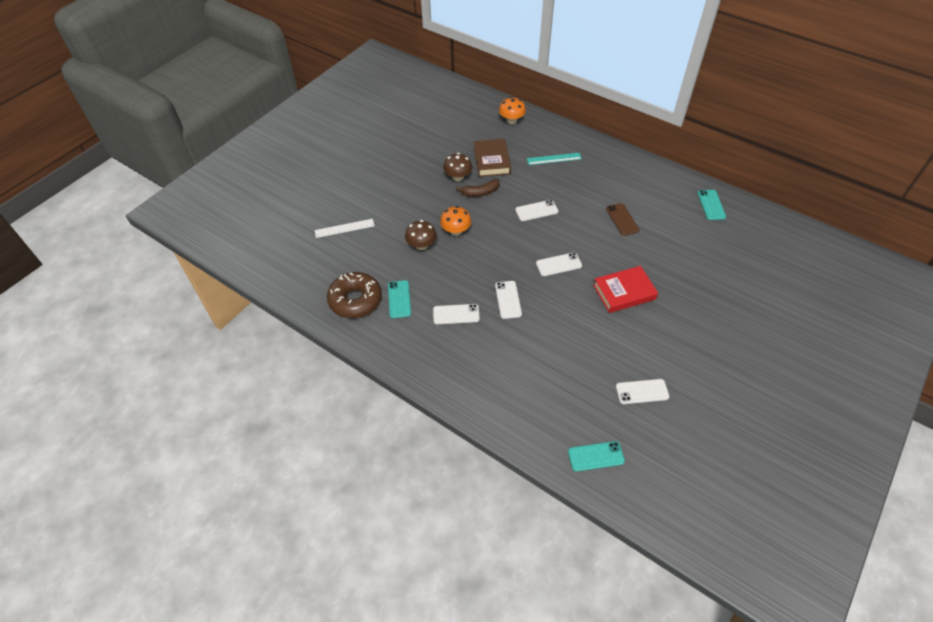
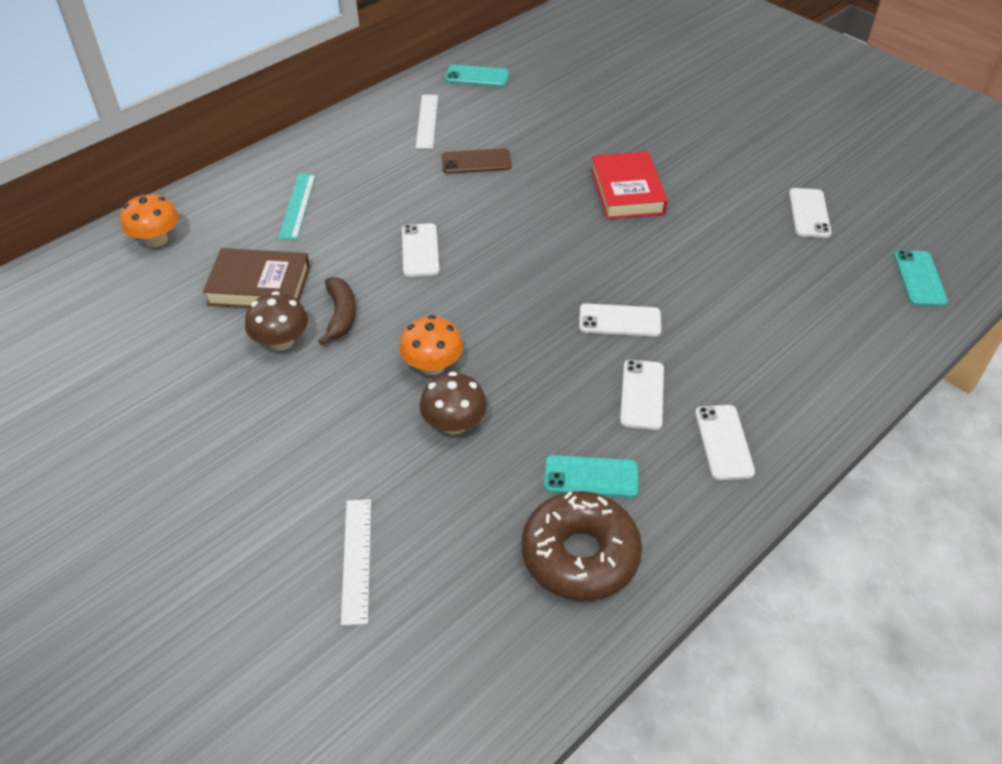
camera: 80 degrees left, 5 degrees down
white phone [536,252,582,276] -> white phone moved to [695,405,755,480]
none -> white ruler [416,95,438,149]

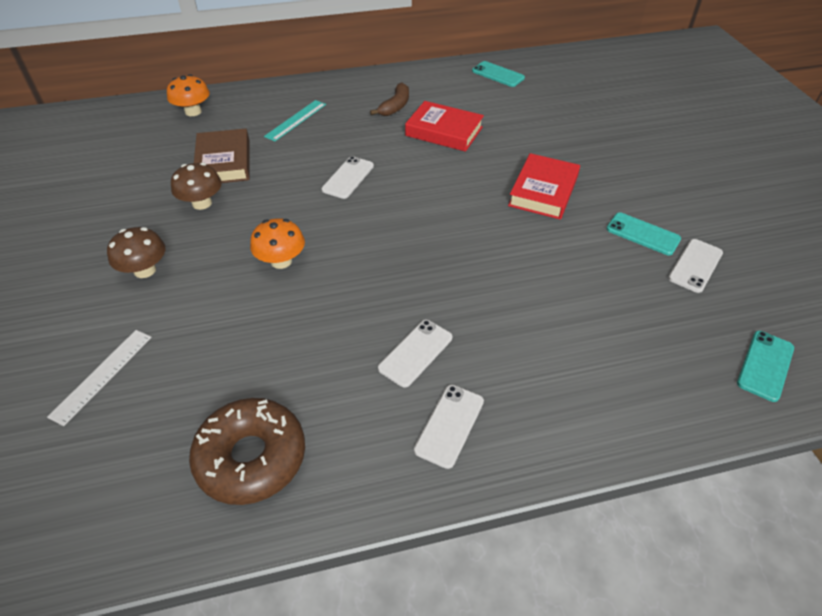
camera: 30 degrees right, 0 degrees up
brown book [203,248,310,308] -> brown book turned 45 degrees clockwise [194,129,250,183]
brown banana [319,277,356,345] -> brown banana moved to [370,83,409,116]
white ruler [416,95,438,149] -> none
brown mushroom [419,371,487,434] -> brown mushroom moved to [107,227,165,278]
brown phone [441,148,512,174] -> red book [405,101,484,152]
turquoise phone [544,455,639,498] -> turquoise phone moved to [606,212,681,256]
white phone [579,304,661,337] -> none

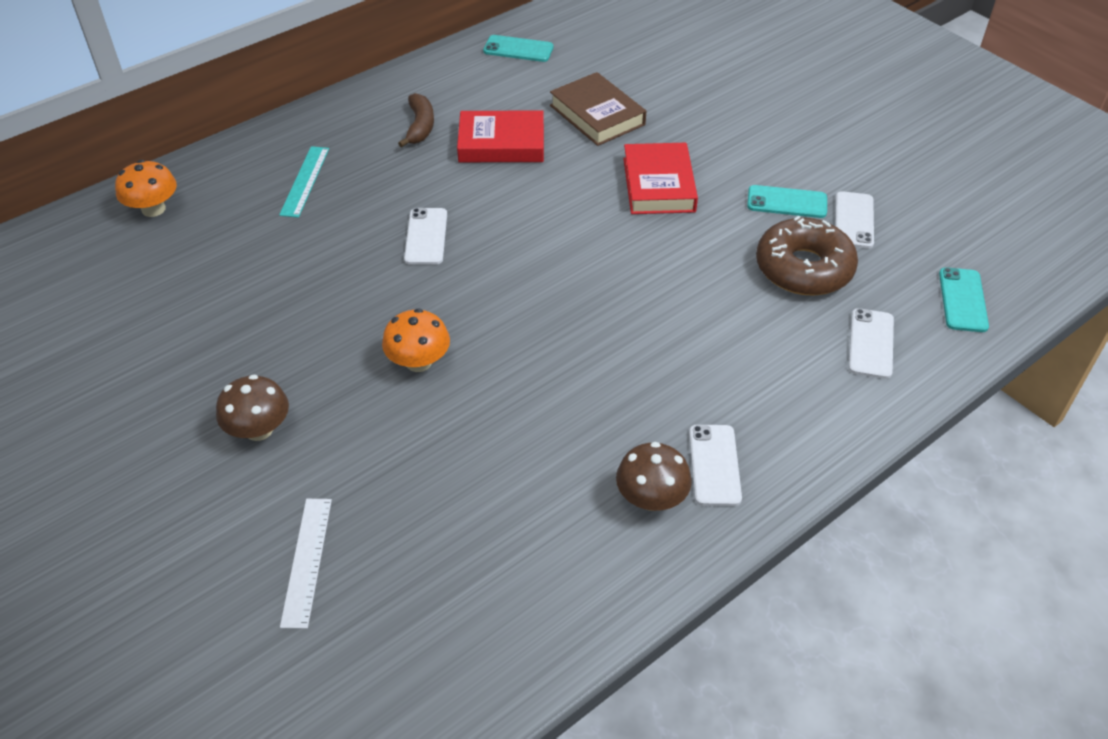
camera: 25 degrees left, 0 degrees up
brown mushroom [171,163,222,210] -> brown mushroom moved to [616,442,692,511]
brown donut [189,398,305,505] -> brown donut moved to [756,215,858,295]
brown book [194,129,250,183] -> brown book moved to [550,72,646,146]
white phone [378,320,452,388] -> white phone moved to [849,308,894,379]

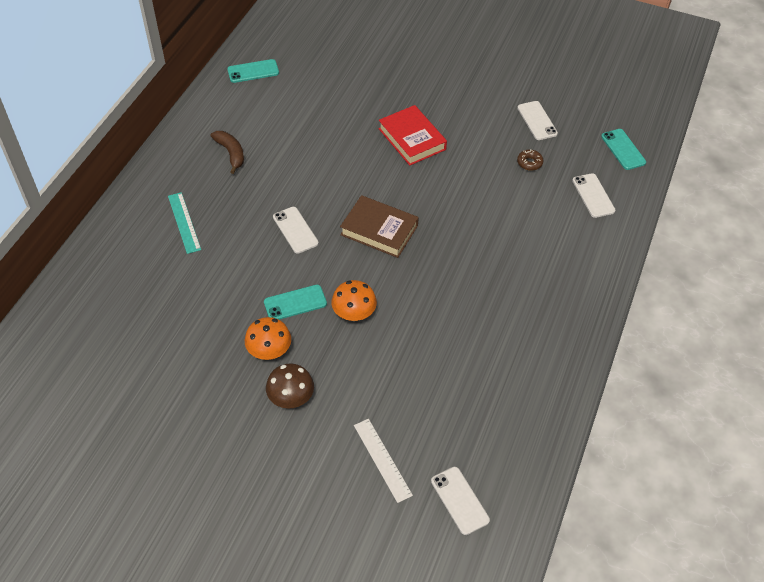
camera: 30 degrees left, 5 degrees up
orange mushroom [115,160,177,217] -> orange mushroom moved to [245,317,291,360]
red book [457,111,544,162] -> none
brown book [550,72,646,146] -> brown book moved to [340,195,419,258]
brown mushroom [616,442,692,511] -> none
white phone [689,425,742,506] -> white phone moved to [431,467,490,535]
turquoise phone [747,185,827,218] -> turquoise phone moved to [264,285,327,320]
brown donut [756,215,858,295] -> brown donut [517,150,544,171], size x0.41

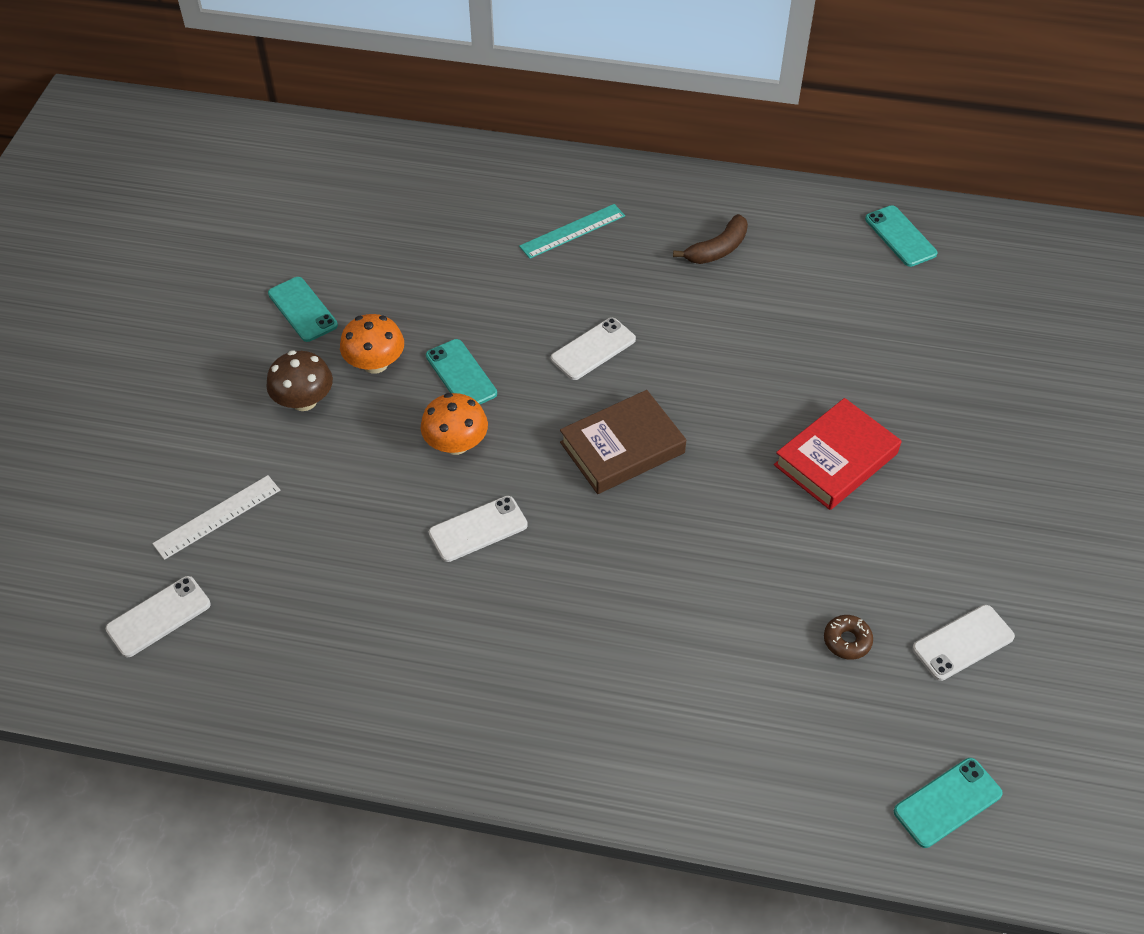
camera: 80 degrees right, 0 degrees up
brown book [340,195,419,258] -> brown book turned 45 degrees clockwise [560,390,686,494]
white phone [572,173,615,218] -> white phone moved to [429,496,528,562]
none -> turquoise phone [268,277,338,342]

